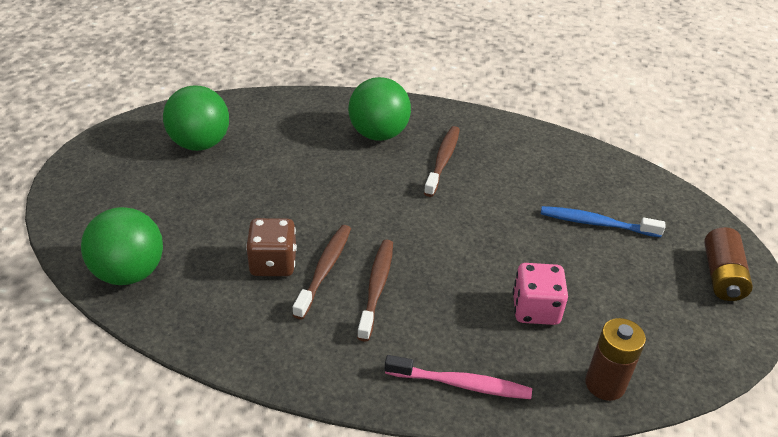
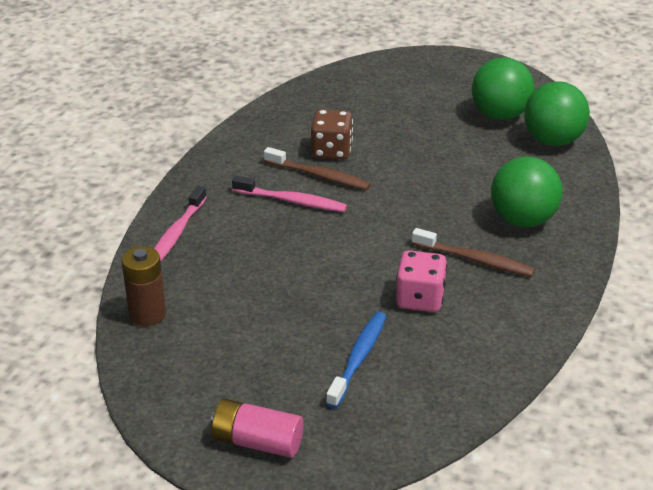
camera: 100 degrees right, 5 degrees down
green ball [81,207,163,285] -> green ball moved to [524,81,590,146]
brown toothbrush [357,239,393,342] -> pink toothbrush [232,176,347,212]
pink dice [513,263,568,325] -> pink dice moved to [396,250,447,312]
brown battery [704,227,753,301] -> pink battery [210,399,304,458]

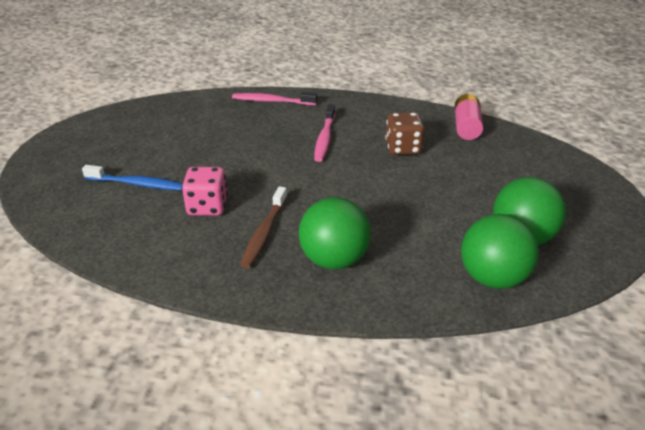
camera: 80 degrees right, 0 degrees up
brown battery [121,246,166,326] -> none
pink battery [210,399,304,458] -> pink battery moved to [455,94,483,140]
brown toothbrush [264,147,371,190] -> none

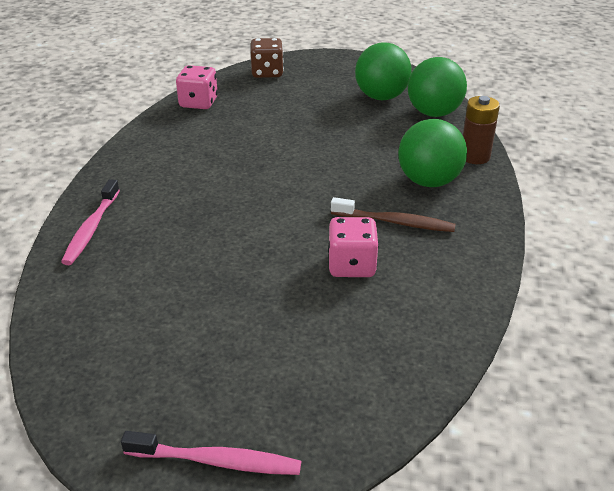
camera: 90 degrees left, 0 degrees up
blue toothbrush [82,165,183,191] -> none
pink toothbrush [314,104,335,162] -> pink toothbrush moved to [121,431,301,475]
brown dice [385,112,424,155] -> brown dice moved to [251,38,284,78]
pink battery [455,94,483,140] -> pink dice [176,65,218,109]
none -> brown battery [463,96,500,164]

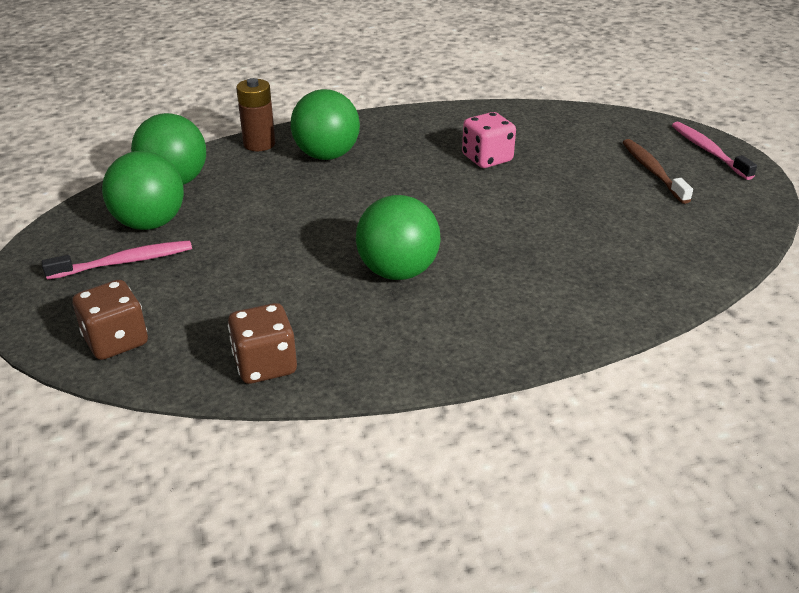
camera: 120 degrees left, 0 degrees up
pink toothbrush [61,179,120,265] -> pink toothbrush moved to [42,240,192,280]
pink dice [176,65,218,109] -> brown dice [228,303,297,384]
brown toothbrush [331,197,456,232] -> brown toothbrush moved to [622,139,693,204]
none -> green ball [356,195,440,280]

